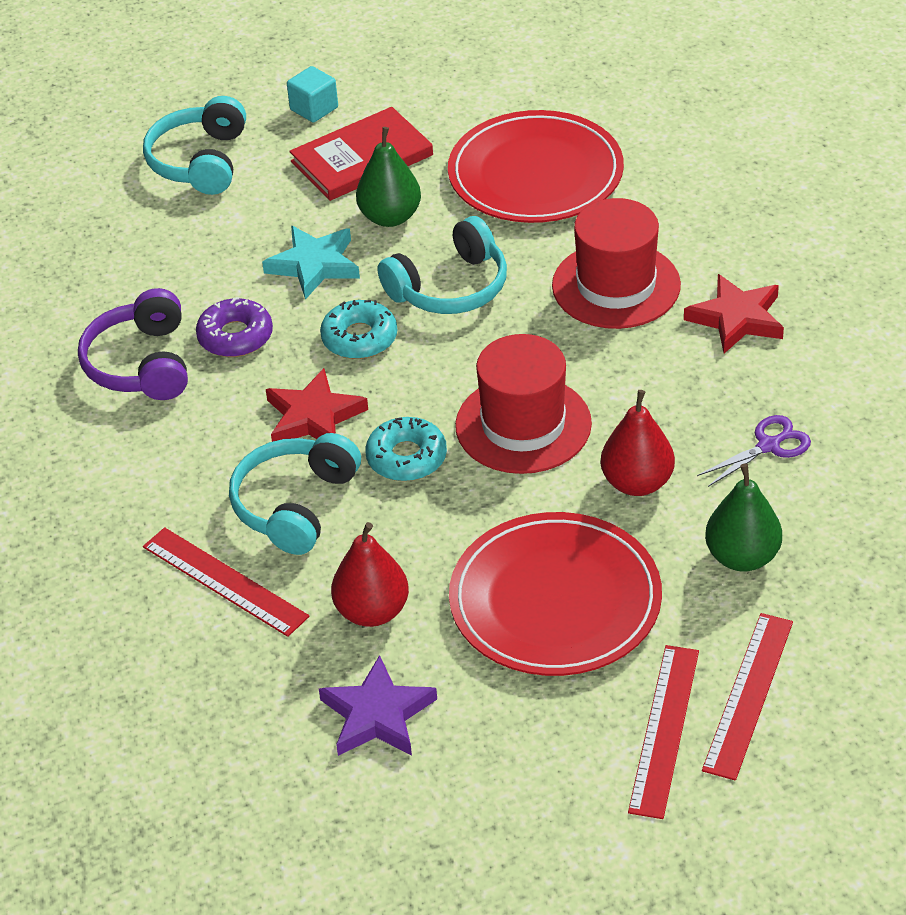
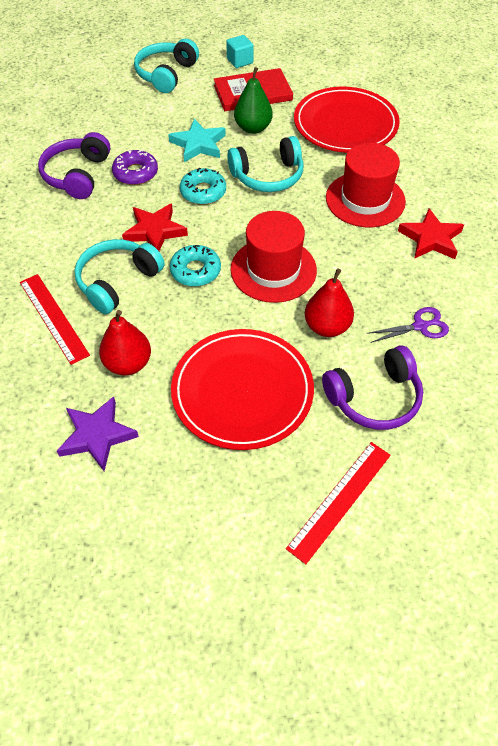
camera: 15 degrees right, 10 degrees up
red ruler [628,645,699,819] -> none
green pear [705,463,782,572] -> purple headphones [322,346,423,430]

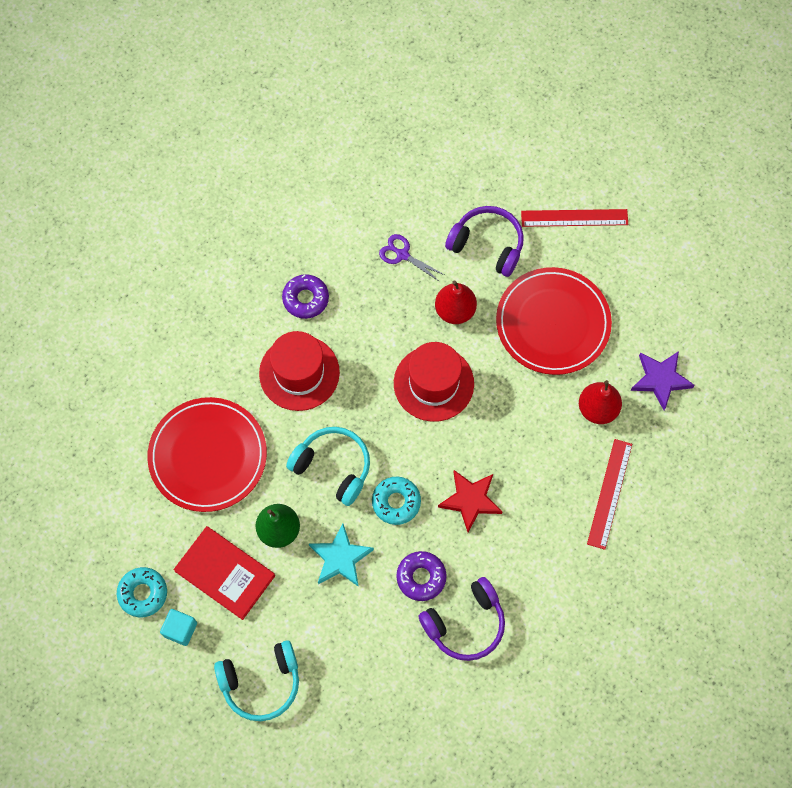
camera: 130 degrees left, 15 degrees up
turquoise headphones [74,239,164,314] -> none
turquoise donut [170,245,221,287] -> turquoise donut moved to [117,567,167,617]
red star [398,208,464,259] -> purple donut [282,274,329,319]

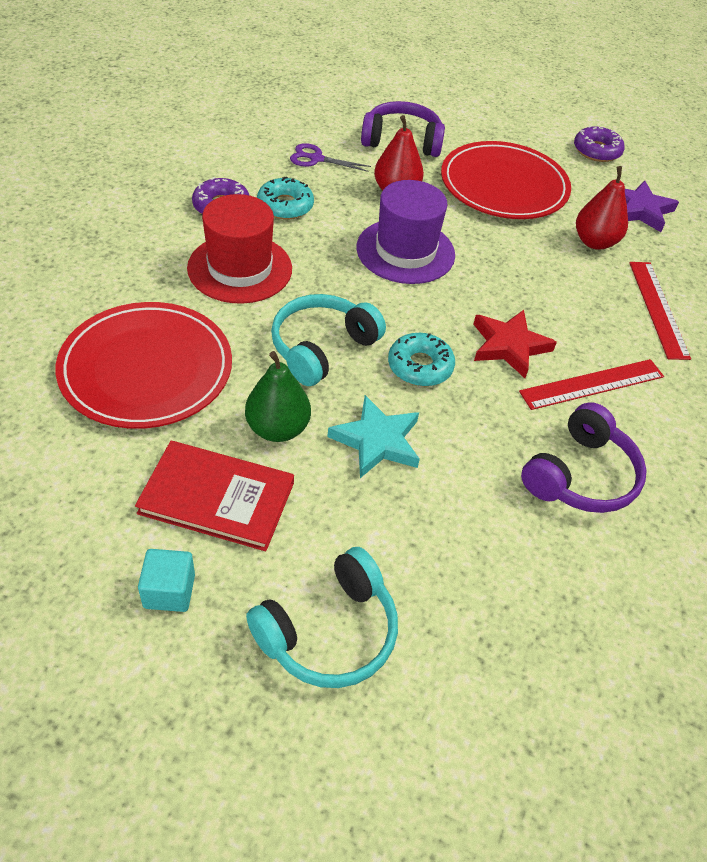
camera: 25 degrees left, 20 degrees down
turquoise donut [117,567,167,617] -> turquoise donut moved to [257,177,314,219]
turquoise headphones [286,427,370,506] -> turquoise headphones turned 60 degrees counterclockwise [271,294,386,386]
red hat [394,342,474,422] -> purple hat [356,180,455,284]
purple donut [396,551,446,601] -> purple donut moved to [574,125,625,162]
red ruler [521,209,628,227] -> red ruler moved to [519,359,664,410]

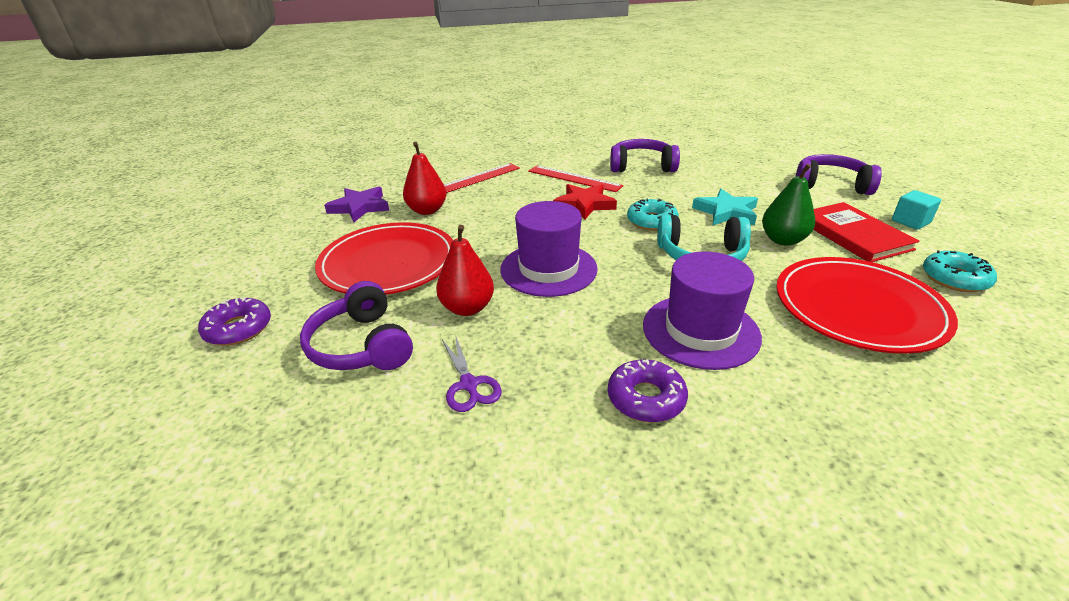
camera: 120 degrees left, 15 degrees down
red hat [187,194,292,304] -> purple hat [643,251,762,370]
turquoise headphones [246,547,398,688] -> purple headphones [796,154,882,195]
turquoise donut [257,177,314,219] -> turquoise donut moved to [923,251,997,292]
purple donut [574,125,625,162] -> purple donut moved to [198,297,271,346]

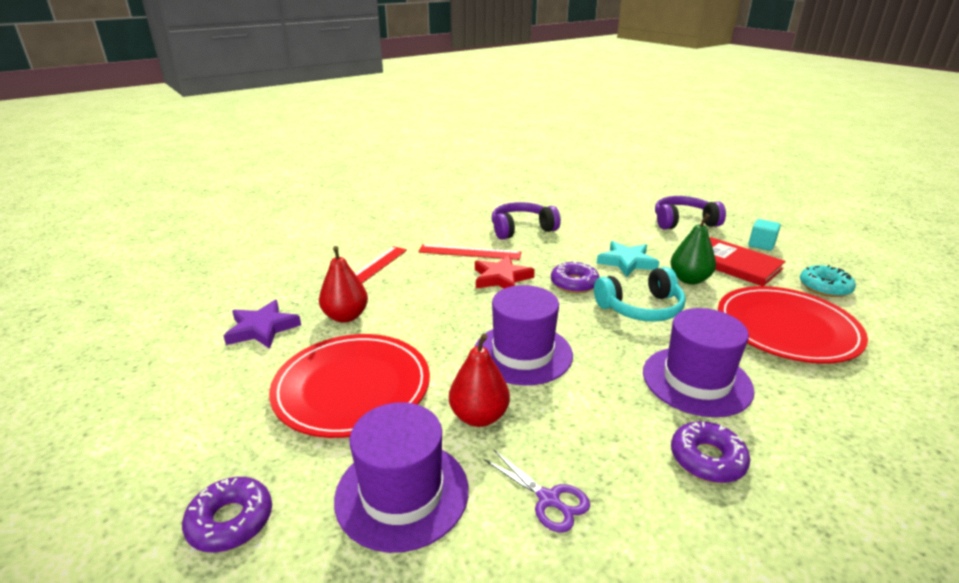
camera: 25 degrees left, 5 degrees down
purple headphones [300,281,413,370] -> purple hat [334,402,469,553]
turquoise donut [627,199,679,231] -> purple donut [551,261,600,293]

